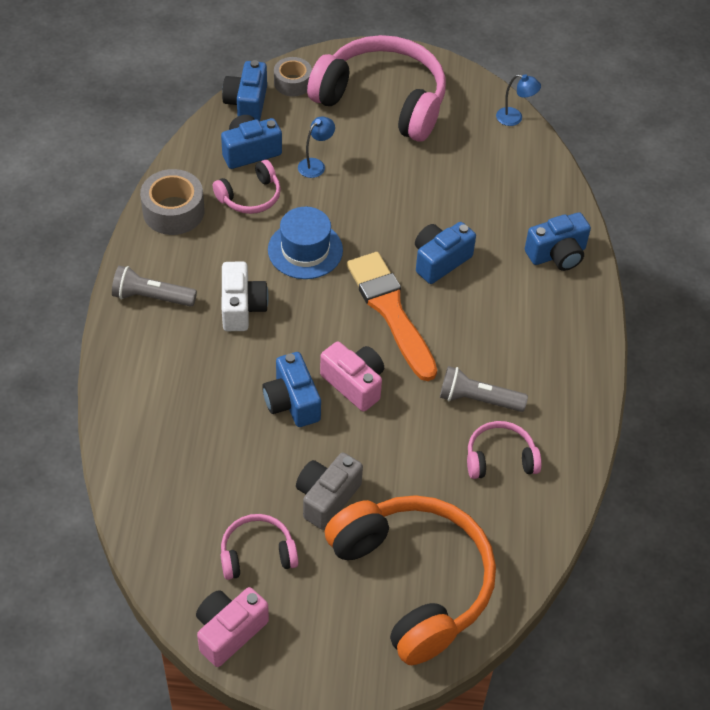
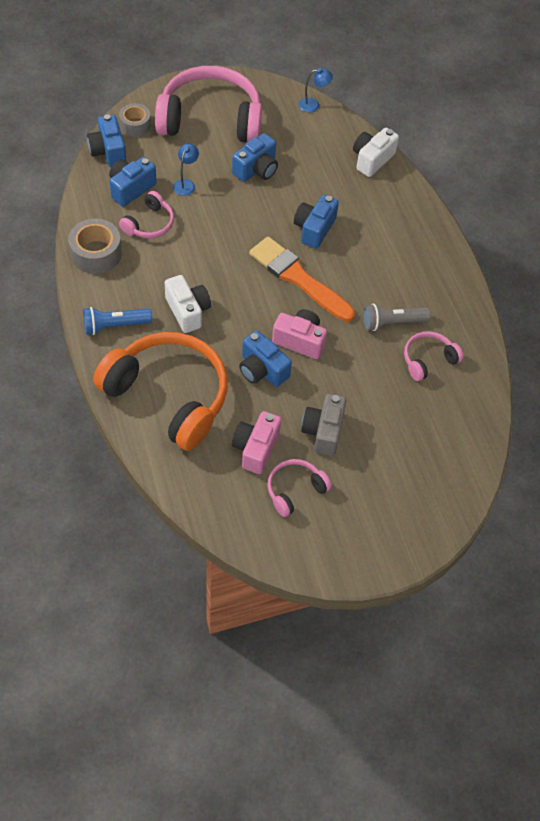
camera: 25 degrees left, 5 degrees up
grey flashlight [112,265,197,307] -> blue flashlight [83,307,152,335]
pink camera [196,587,269,667] -> pink camera moved to [232,411,281,474]
blue hat [268,207,343,279] -> none
orange headphones [325,495,496,665] -> orange headphones moved to [93,332,228,451]
blue camera [525,212,591,271] -> blue camera moved to [232,133,278,182]
none -> white camera [353,128,399,177]

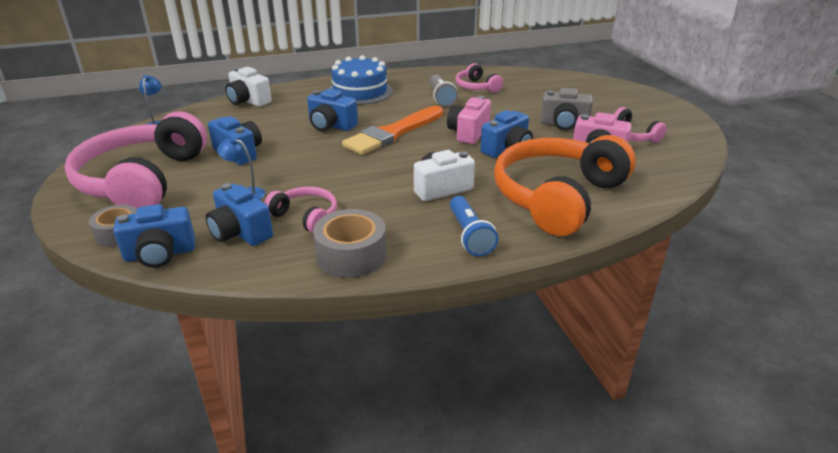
camera: 85 degrees left, 25 degrees down
none -> blue cake [329,55,393,105]

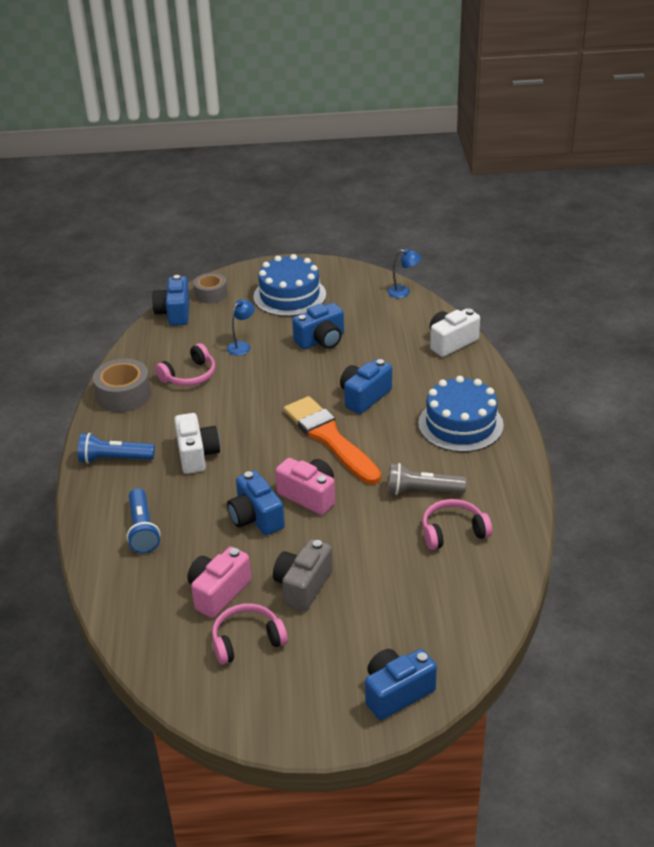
camera: 105 degrees right, 5 degrees up
pink headphones [64,111,207,209] -> blue cake [253,254,326,317]
blue camera [206,183,273,246] -> blue camera moved to [365,649,437,720]
orange headphones [494,135,636,236] -> blue flashlight [127,488,160,553]

